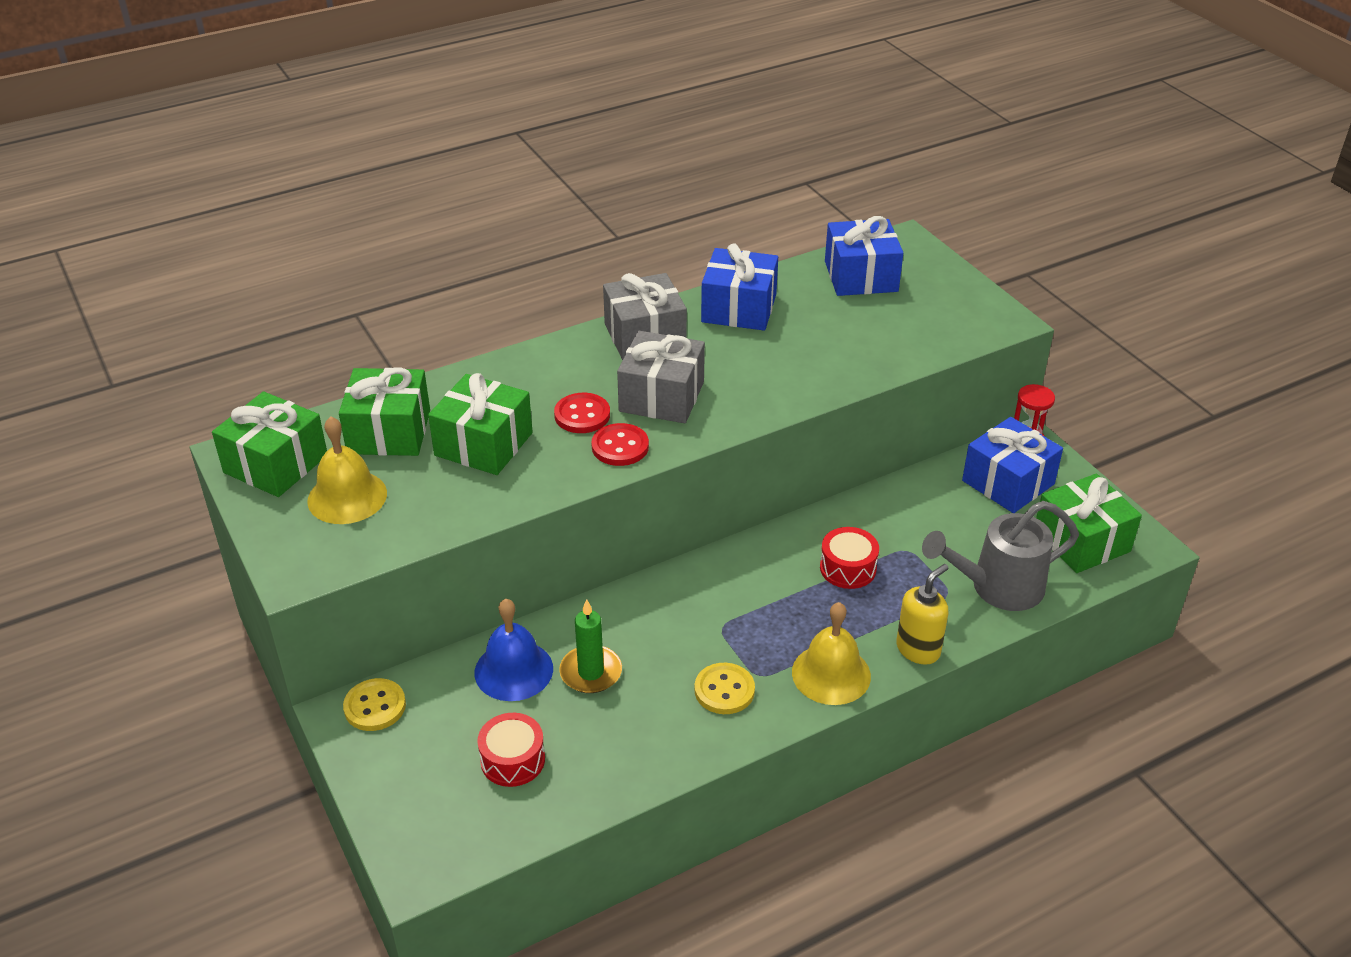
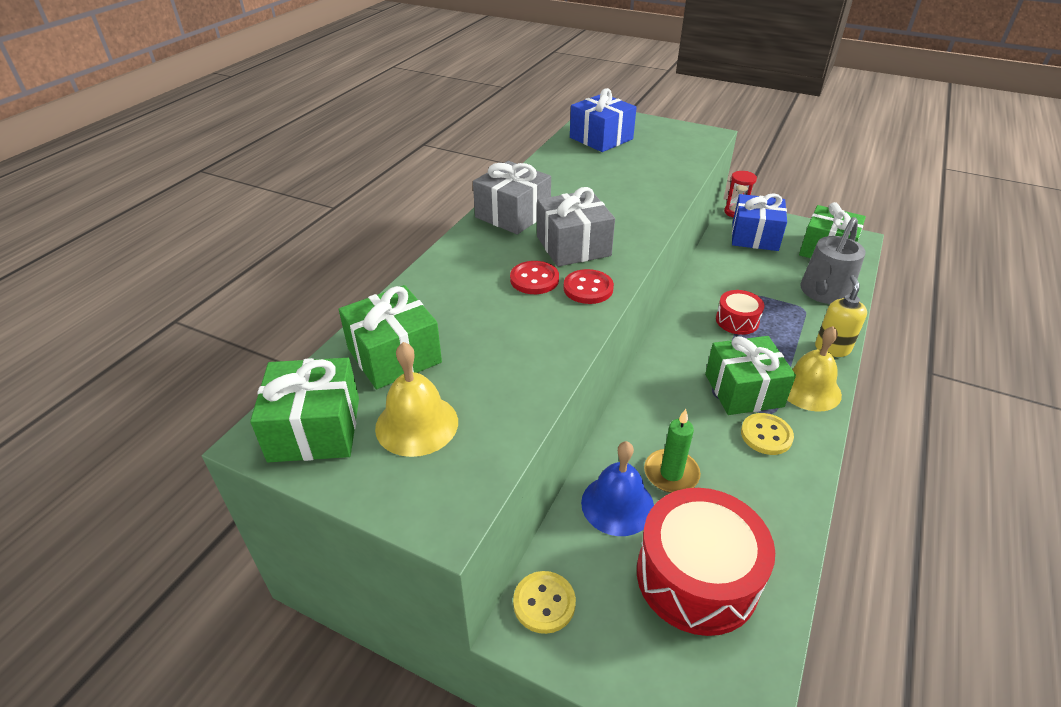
camera: 35 degrees left, 0 degrees up
green gift [428,373,533,475] -> green gift moved to [705,336,796,415]
red drum [477,713,545,787] -> red drum [637,488,775,636], size x1.96
blue gift [701,243,778,331] -> none

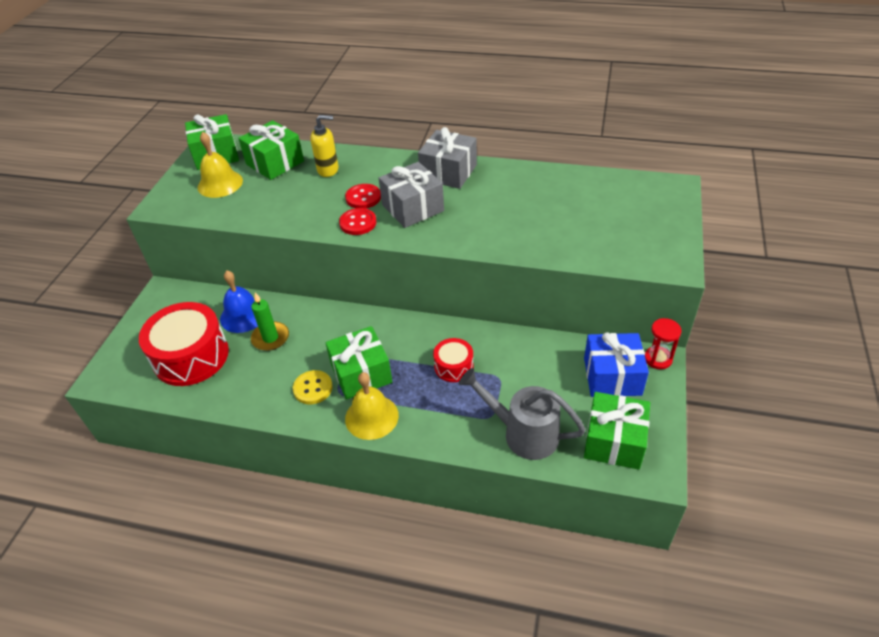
camera: 80 degrees right, 5 degrees up
yellow button [513,571,576,634] -> none
blue gift [570,88,637,152] -> none
yellow soap dispenser [815,275,867,357] -> yellow soap dispenser moved to [310,115,339,177]

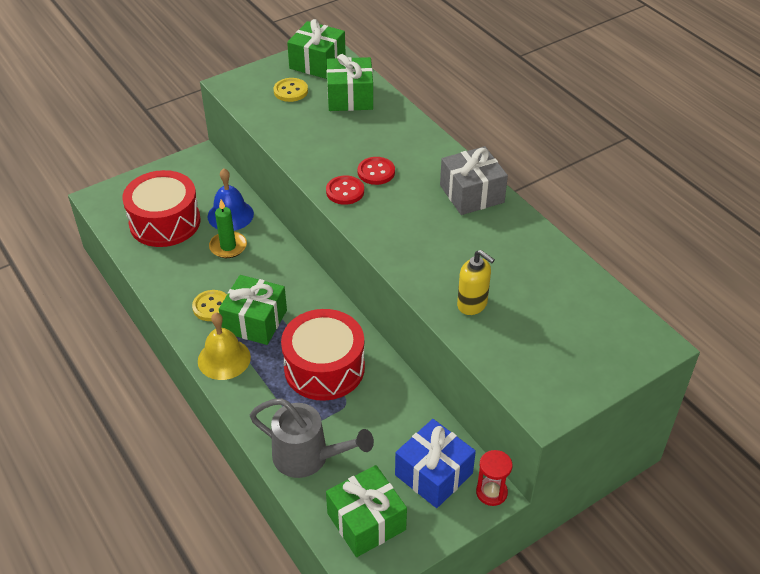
camera: 40 degrees right, 0 degrees up
yellow bell [198,132,243,198] -> yellow button [274,78,308,102]
yellow soap dispenser [310,115,339,177] -> yellow soap dispenser moved to [457,250,495,315]
grey gift [379,162,444,228] -> none
red drum [433,338,474,382] -> red drum [281,309,365,401], size x1.96
grey watering can [459,368,586,460] -> grey watering can turned 135 degrees clockwise [250,398,374,478]

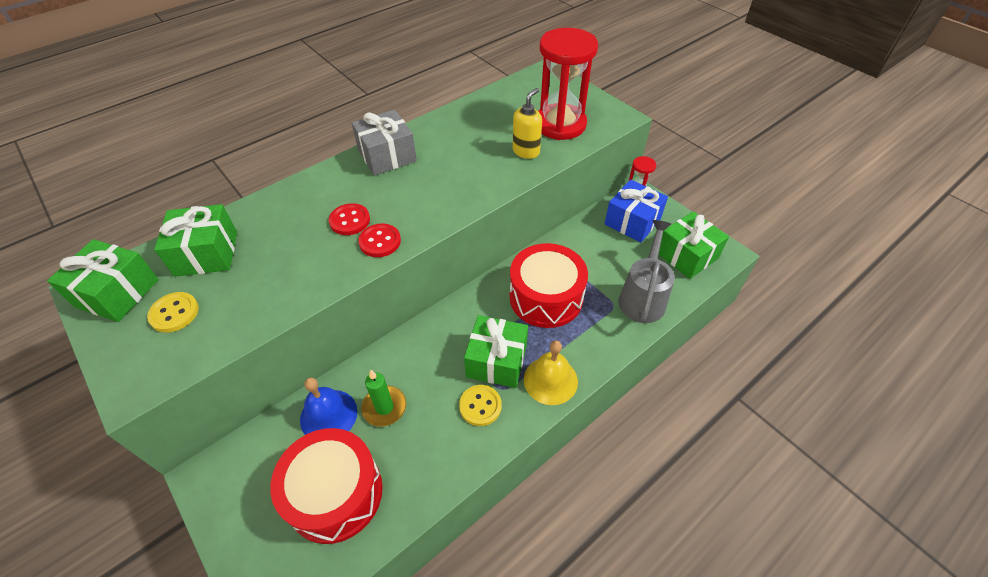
camera: 95 degrees left, 5 degrees up
none -> red hourglass [538,28,598,140]

